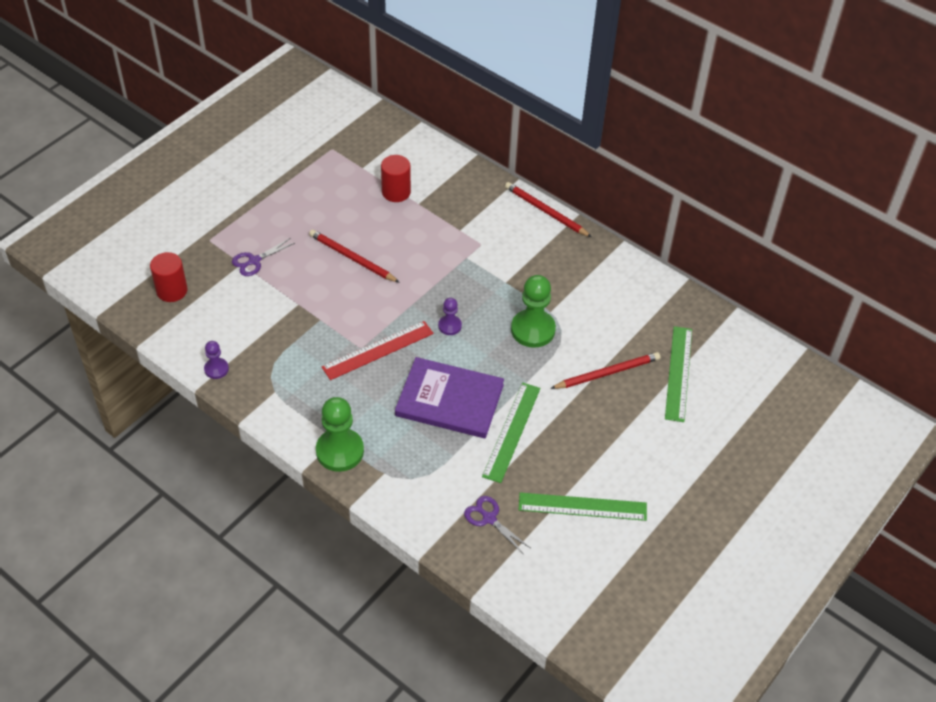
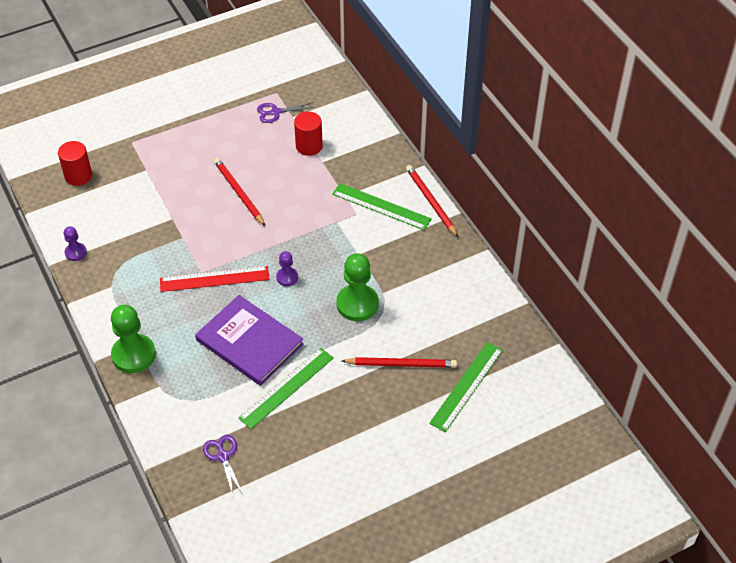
camera: 25 degrees right, 0 degrees up
purple scissors [232,238,295,276] -> purple scissors moved to [257,102,315,123]
green ruler [519,492,647,521] -> green ruler moved to [332,183,432,230]

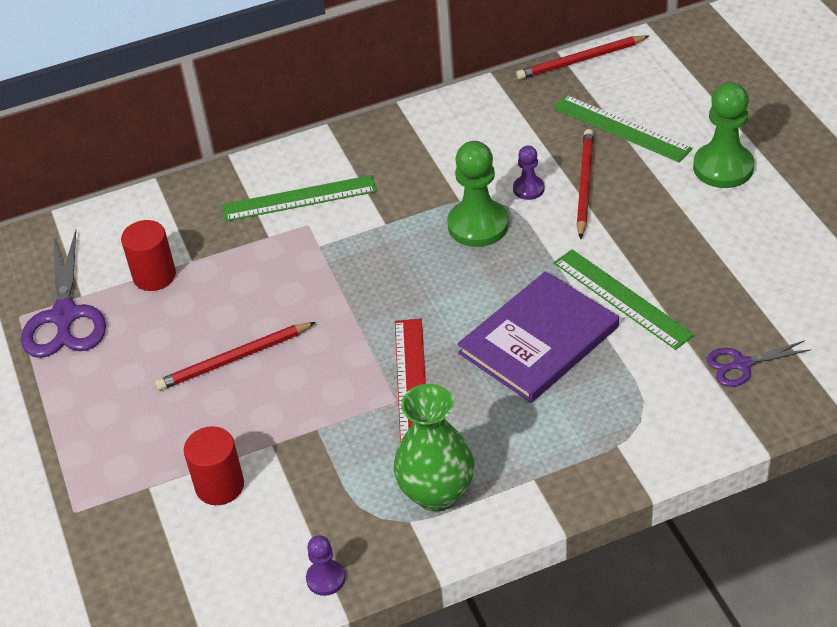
camera: 80 degrees left, 5 degrees down
red cylinder [58,141,92,186] -> red cylinder moved to [184,426,244,505]
green pawn [111,305,156,373] -> green pawn moved to [693,82,754,188]
purple scissors [257,102,315,123] -> purple scissors [21,230,106,358], size x1.81
purple pawn [276,251,298,286] -> purple pawn moved to [513,145,544,200]
green ruler [332,183,432,230] -> green ruler turned 45 degrees clockwise [222,175,377,222]
red pencil [406,165,458,237] -> red pencil moved to [516,35,649,80]
none -> green vase [394,384,474,512]

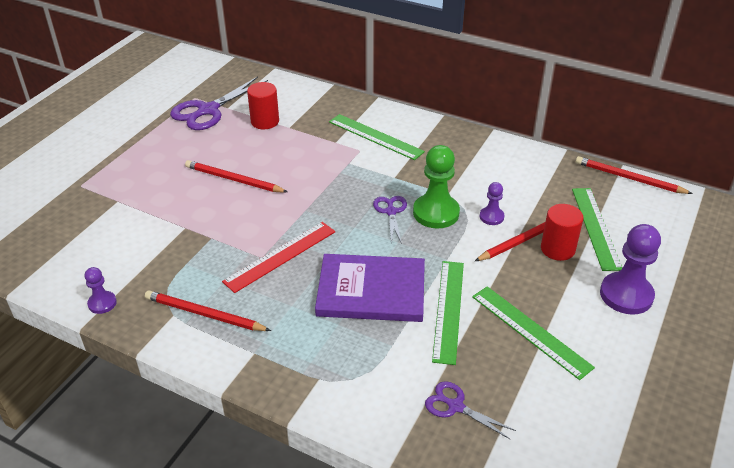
camera: 45 degrees right, 5 degrees down
red cylinder [184,426,244,505] -> red cylinder moved to [541,204,584,261]
green vase [394,384,474,512] -> red pencil [145,290,271,331]
green pawn [693,82,754,188] -> purple pawn [600,224,661,315]
none -> purple scissors [373,196,407,244]
none -> green ruler [472,286,595,380]

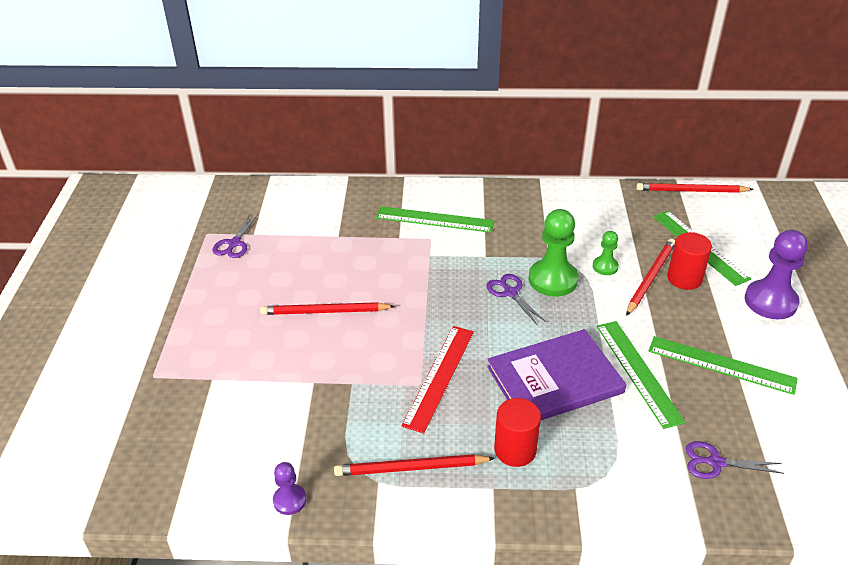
camera: 25 degrees left, 0 degrees up
purple scissors [170,76,268,130] -> purple scissors [212,213,259,258], size x0.55
red cylinder [247,82,279,129] -> red cylinder moved to [494,398,541,467]
purple pawn [479,182,504,225] -> green pawn [593,231,619,275]

